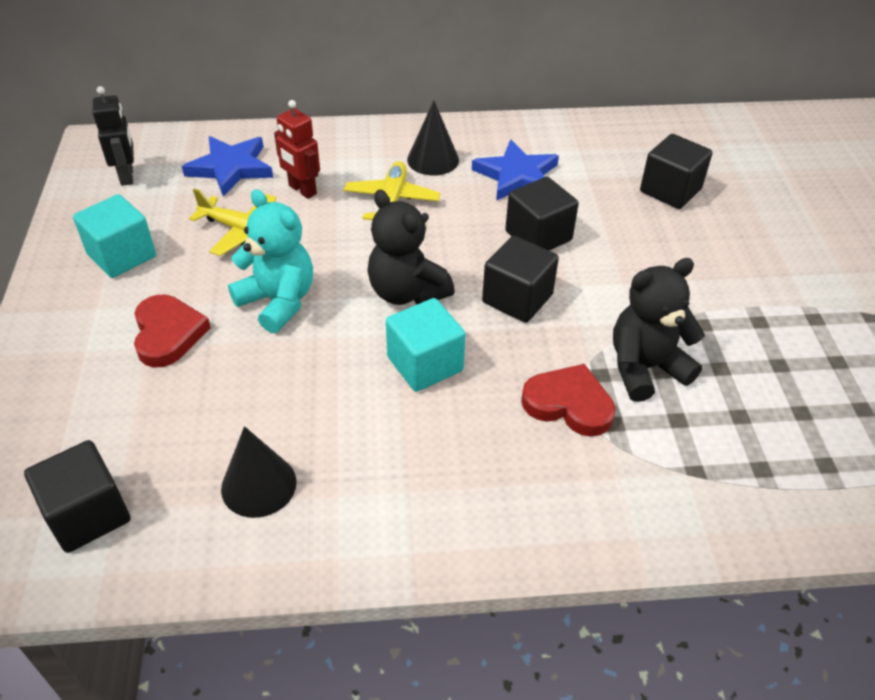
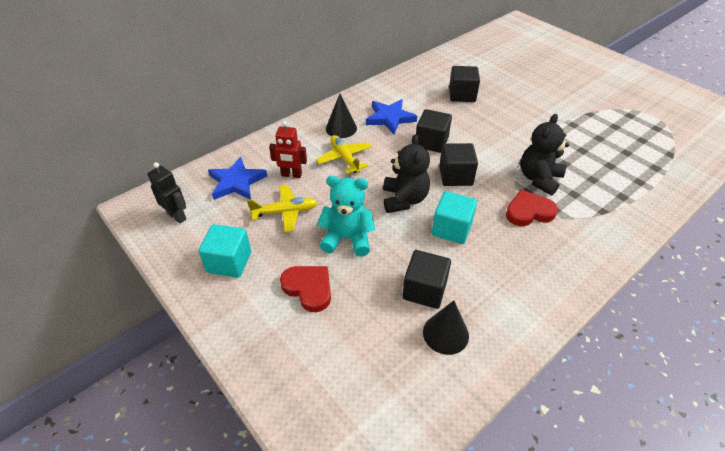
camera: 35 degrees left, 0 degrees up
black cube [24,440,130,553] -> black cube moved to [402,250,451,309]
black teddy bear [368,190,455,305] -> black teddy bear turned 105 degrees counterclockwise [383,134,430,213]

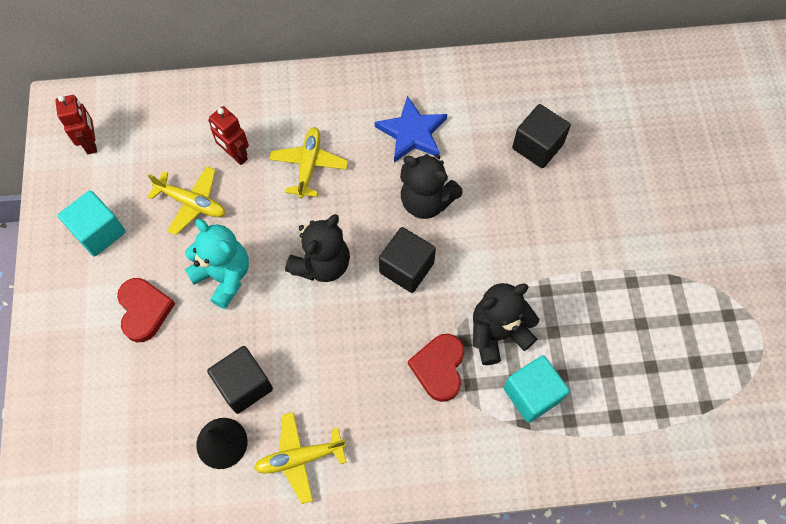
camera: 35 degrees right, 20 degrees up
black robot [147,162,186,223] -> red robot [55,95,97,154]
blue star [208,157,267,200] -> none
black cone [326,94,357,138] -> none
black cube [416,109,452,153] -> black teddy bear [400,154,463,219]
turquoise cube [432,191,477,244] -> turquoise cube moved to [503,355,570,423]
red heart [506,190,558,226] -> red heart turned 105 degrees counterclockwise [408,334,465,402]
none -> yellow plane [254,412,346,504]

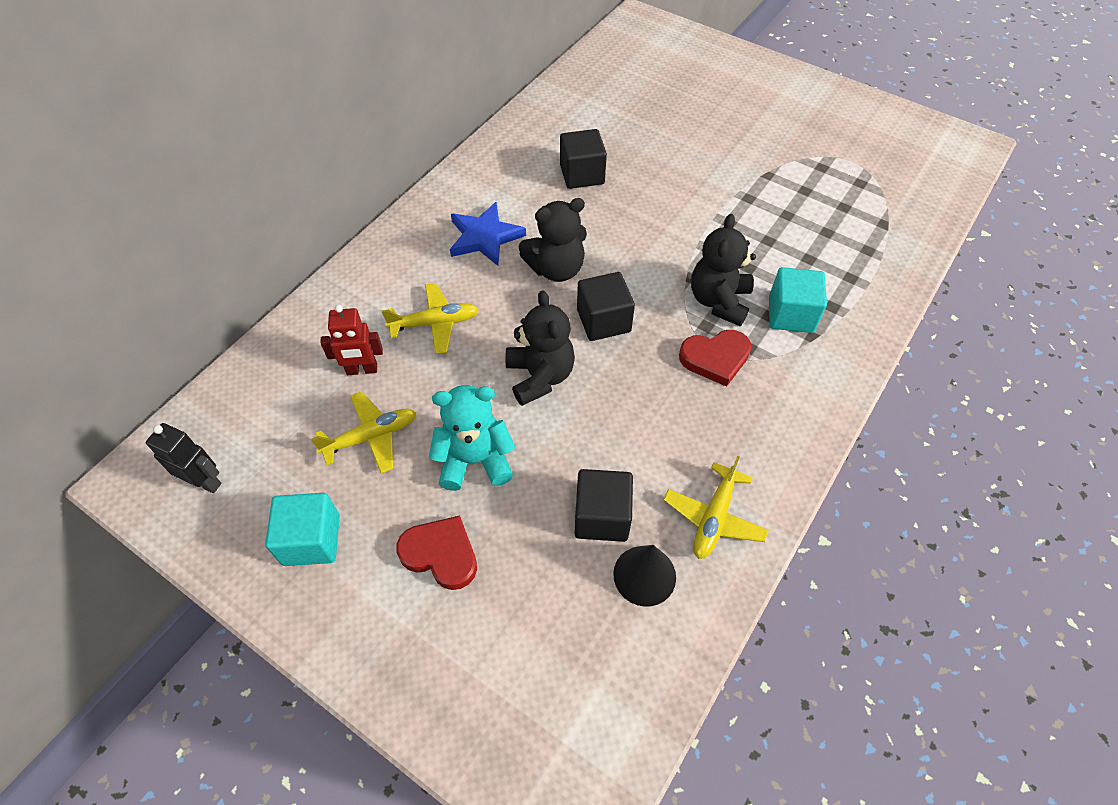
camera: 50 degrees left, 10 degrees down
red robot [55,95,97,154] -> black robot [146,423,221,493]
yellow plane [269,127,348,199] -> yellow plane turned 120 degrees clockwise [382,283,479,354]
red heart [408,334,465,402] -> red heart turned 60 degrees counterclockwise [679,330,752,387]

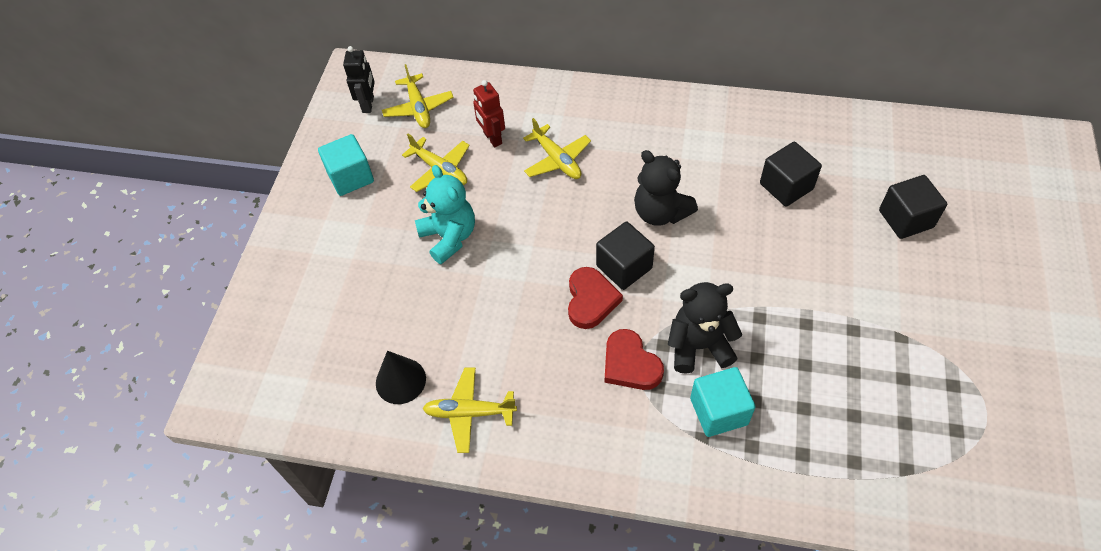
camera: 70 degrees right, 0 degrees up
red heart [396,515,477,590] -> red heart moved to [568,267,623,329]
blue star [450,202,526,266] -> none
black teddy bear [506,290,575,406] -> none
black cube [575,469,633,542] -> black cube moved to [879,175,947,239]
none -> yellow plane [382,64,454,128]

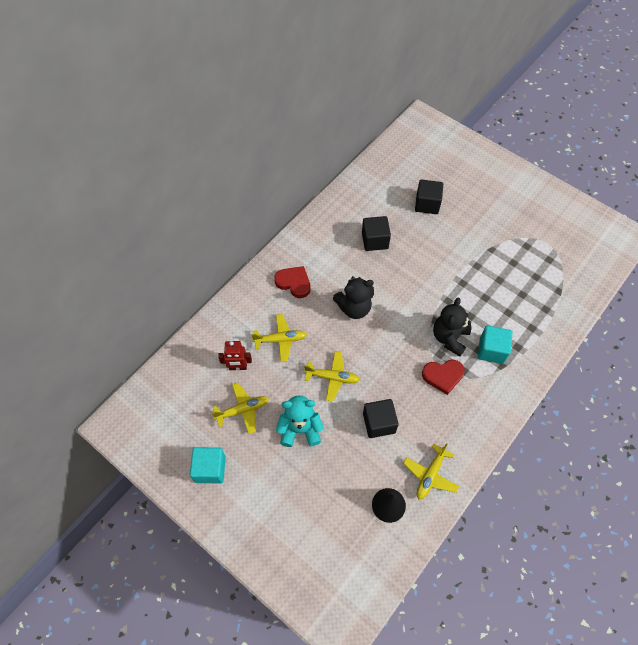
camera: 65 degrees left, 5 degrees up
black robot [343,46,375,113] -> none
yellow plane [382,64,454,128] -> yellow plane moved to [304,351,360,402]
red heart [568,267,623,329] -> red heart moved to [274,266,311,298]
black cube [596,222,655,290] -> black cube moved to [363,399,399,438]

